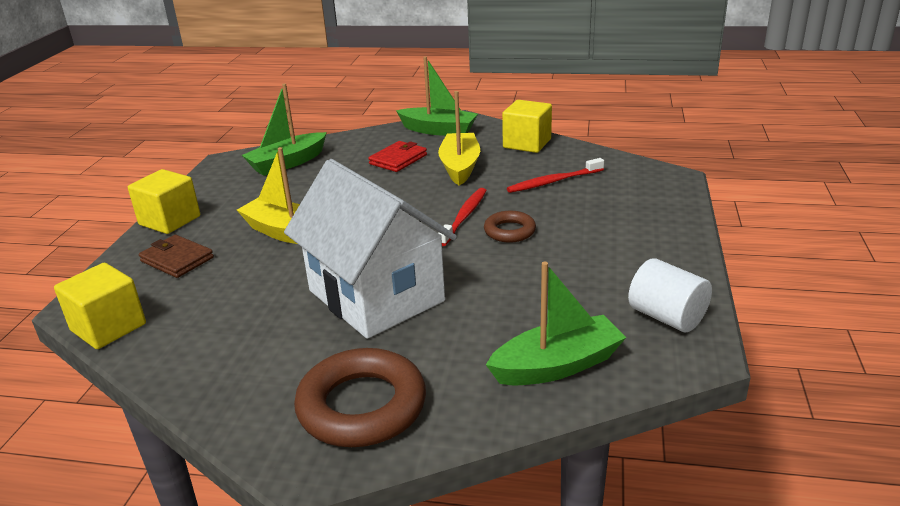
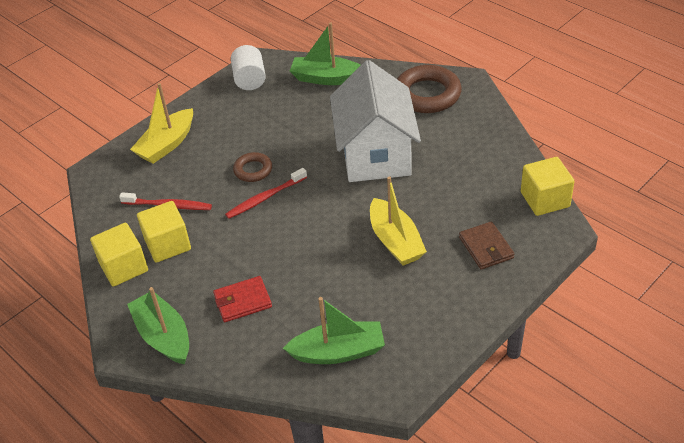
camera: 145 degrees left, 15 degrees up
yellow cube [128,169,200,234] -> yellow cube moved to [137,201,191,263]
yellow boat [438,91,480,186] -> yellow boat moved to [130,83,193,164]

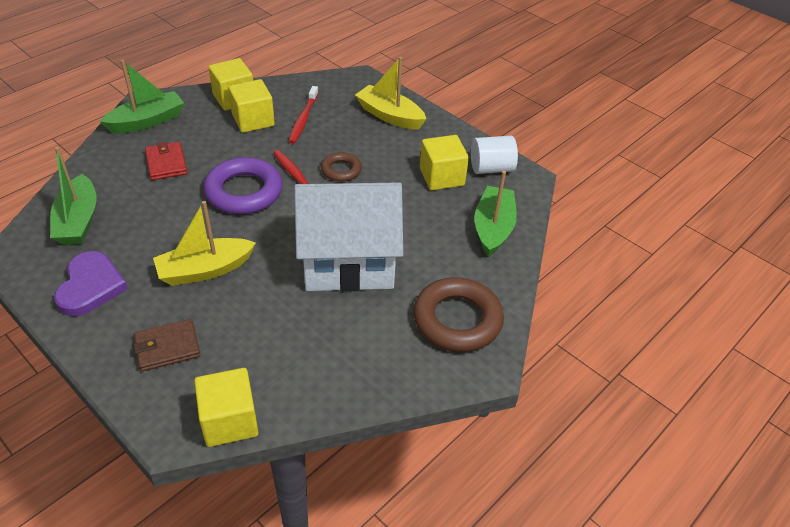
camera: 85 degrees right, 0 degrees up
none -> purple heart [54,251,128,316]
none -> purple ring [203,157,283,214]
none -> yellow cube [420,135,469,190]

